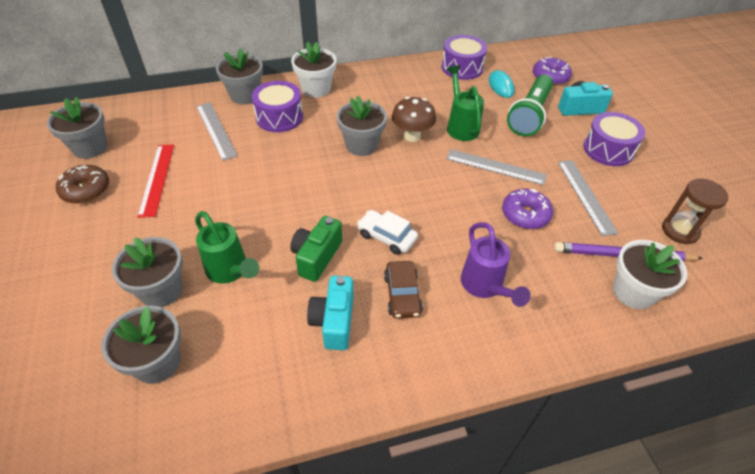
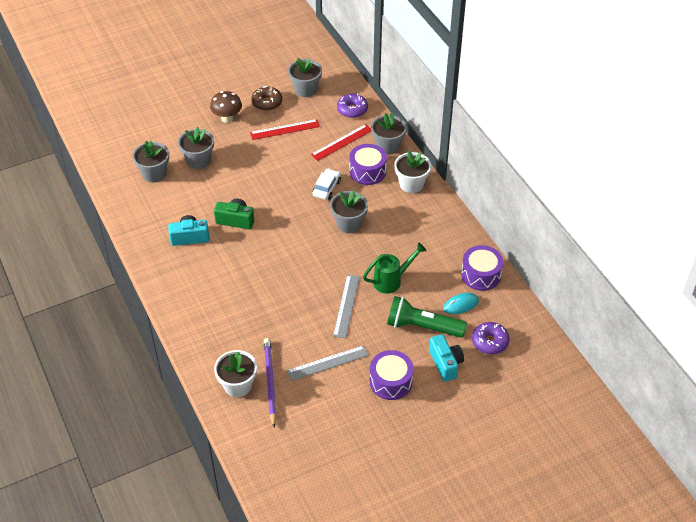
camera: 80 degrees right, 0 degrees up
green watering can [195,211,259,284] -> none
grey ruler [196,102,238,161] -> red ruler [311,124,371,161]
white car [357,210,418,255] -> white car moved to [312,168,341,200]
brown car [384,261,423,319] -> none
brown mushroom [392,97,436,142] -> brown mushroom moved to [210,91,242,123]
purple watering can [461,222,531,307] -> none
purple donut [502,189,553,229] -> purple donut moved to [337,94,368,118]
brown hourglass [662,179,728,244] -> none

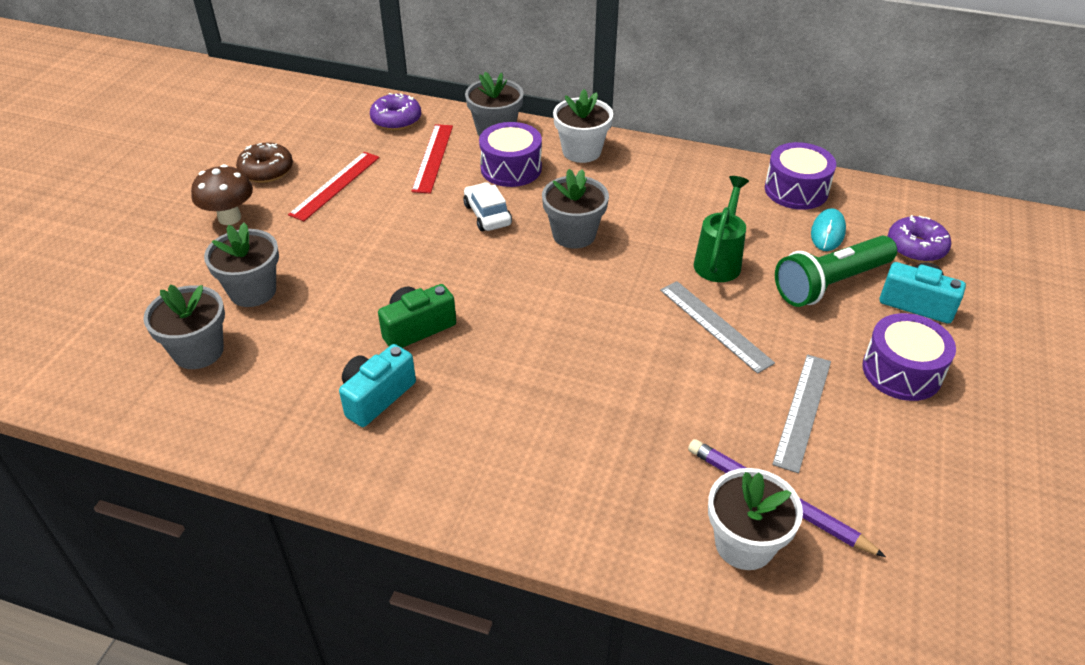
camera: 45 degrees left, 5 degrees down
grey flower pot [288,58,322,97] -> none

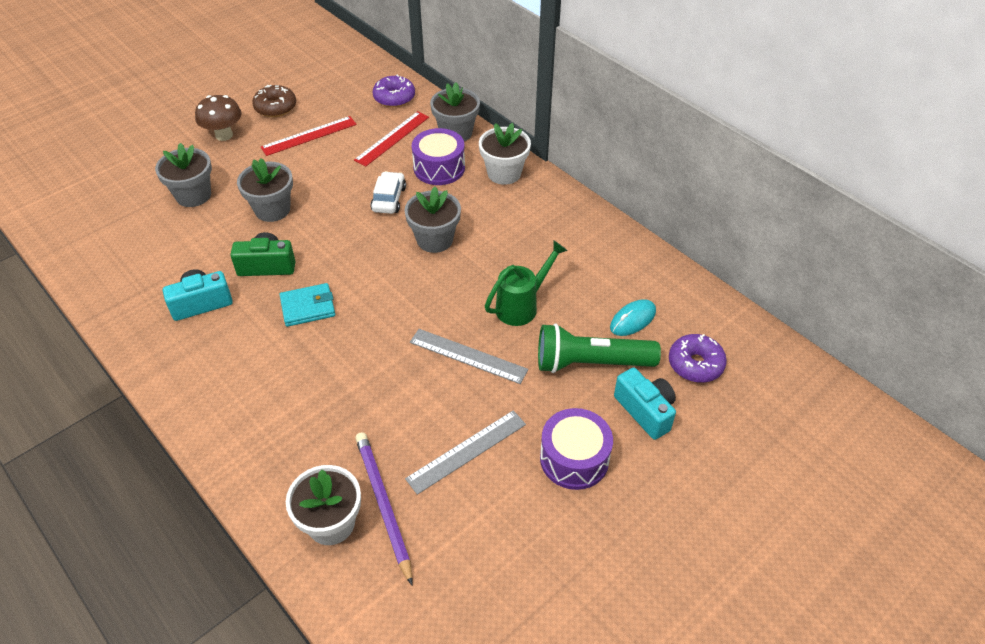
camera: 30 degrees right, 5 degrees up
grey flower pot [143,284,225,369] -> grey flower pot moved to [237,158,293,222]
grey ruler [660,281,775,374] -> grey ruler turned 60 degrees counterclockwise [410,329,528,384]
purple drum [765,142,836,210] -> none
none -> turquoise wallet [280,283,335,327]

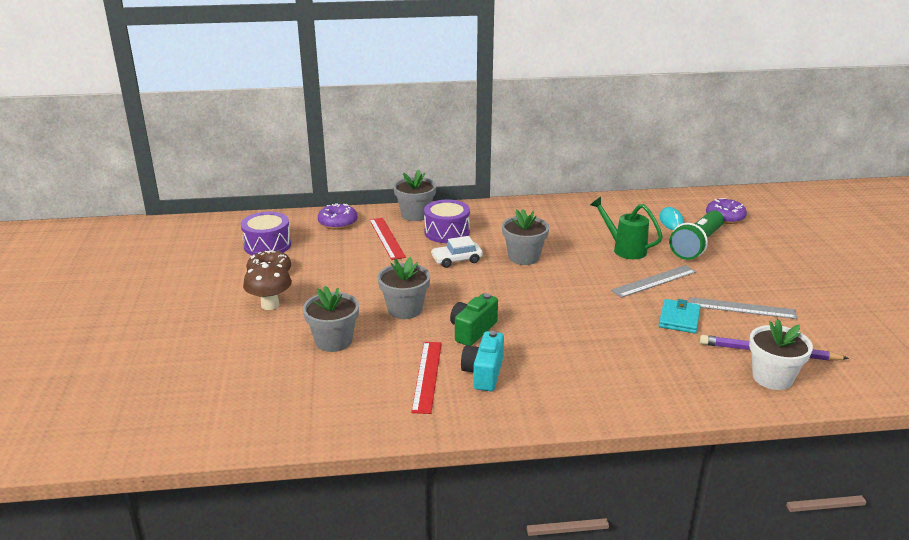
camera: 55 degrees left, 20 degrees down
red ruler [261,116,357,156] -> red ruler moved to [411,342,442,414]
turquoise wallet [280,283,335,327] -> turquoise wallet moved to [659,299,701,333]
white car [370,171,406,214] -> white car turned 60 degrees counterclockwise [431,236,483,268]
grey ruler [405,410,526,495] -> grey ruler turned 75 degrees counterclockwise [689,297,797,319]
white flower pot [479,123,531,185] -> none
green watering can [485,240,568,326] -> green watering can turned 45 degrees counterclockwise [590,197,663,259]
purple drum [540,408,613,490] -> purple drum moved to [241,212,291,256]
turquoise camera [614,367,676,440] -> none

